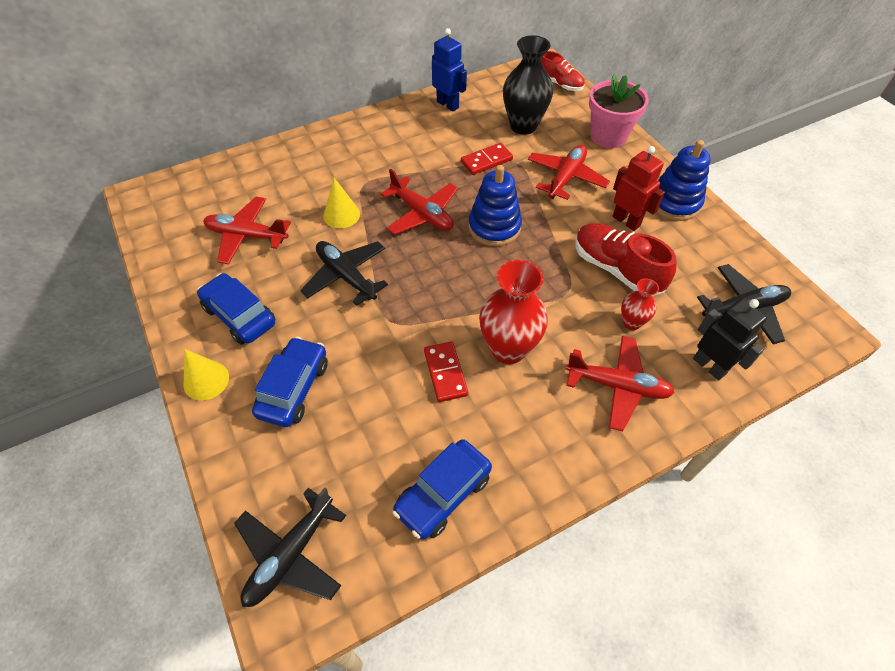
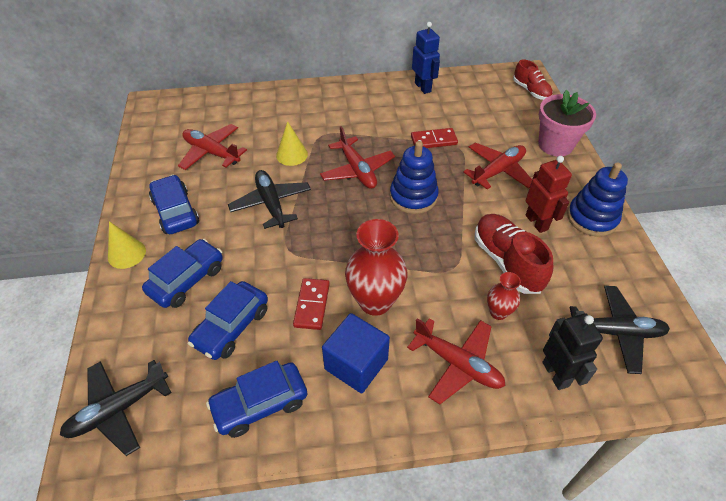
camera: 20 degrees right, 5 degrees down
black vase [503,35,553,135] -> none
none -> blue car [188,281,268,360]
none -> blue cube [322,313,390,393]

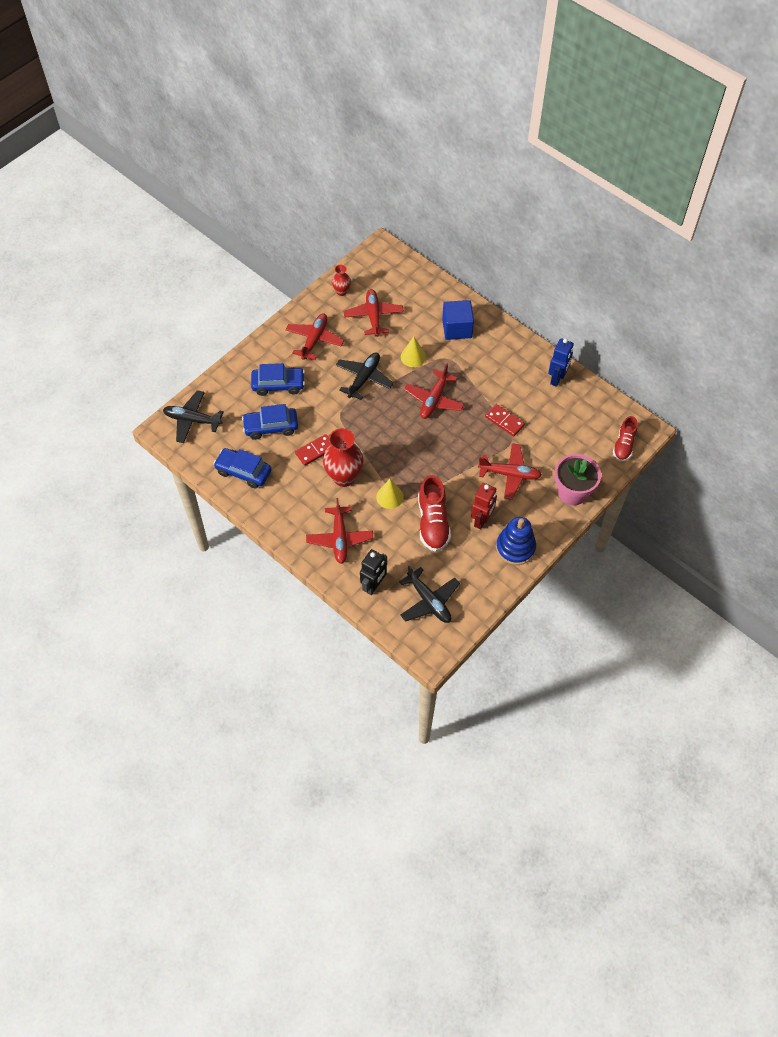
camera: 50 degrees right, 10 degrees up
yellow cone [108,221,146,269] -> yellow cone moved to [376,479,404,509]
blue car [149,175,199,234] -> red plane [285,313,344,360]
blue cube [322,313,390,393] -> blue cube moved to [442,300,474,340]
blue stacking toy [390,141,439,214] -> none
red shoe [475,214,553,294] -> red shoe turned 150 degrees clockwise [418,475,451,552]
red vase [487,272,521,320] -> red vase moved to [332,265,351,296]

